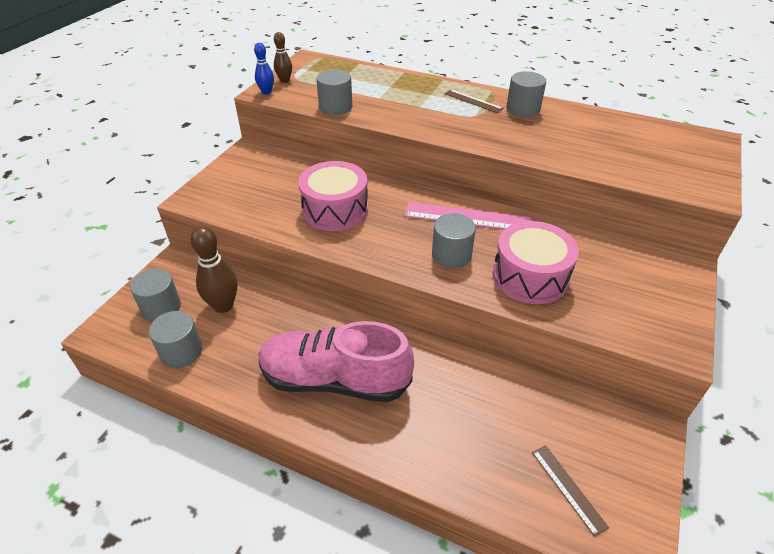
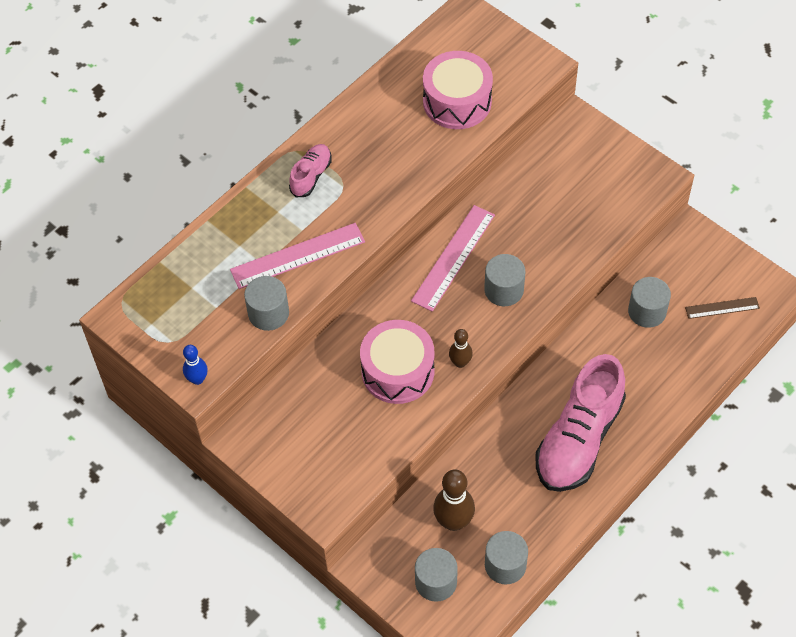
camera: 70 degrees left, 15 degrees up
brown bowling pin [274,32,292,83] -> brown bowling pin moved to [449,329,473,368]
brown ruler [445,89,504,113] -> pink shoe [289,144,332,198]
pink drum [493,221,579,304] -> pink drum moved to [423,51,493,129]
grey cylinder [506,71,546,117] -> grey cylinder moved to [628,277,671,328]
none -> pink ruler [230,223,365,289]

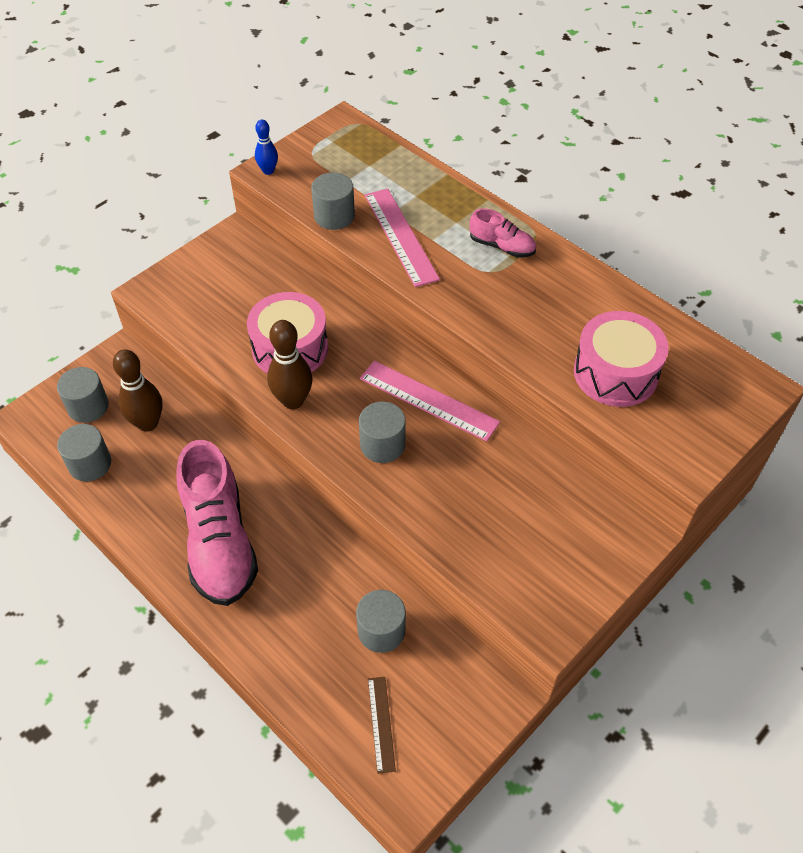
camera: 90 degrees right, 5 degrees down
brown bowling pin [449,329,473,368] -> brown bowling pin [267,320,313,409], size x1.72
pink shoe [535,354,626,492] -> pink shoe turned 135 degrees counterclockwise [176,440,258,606]

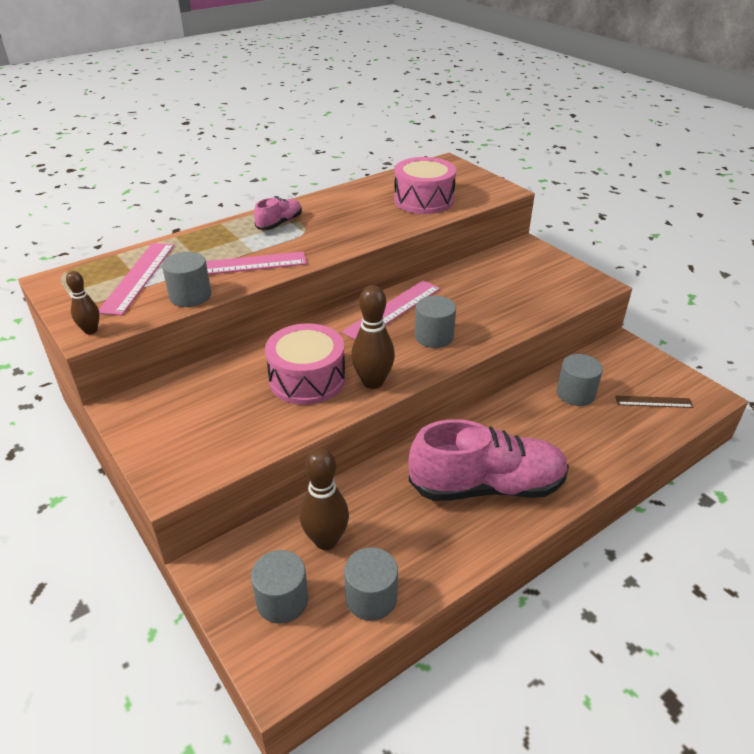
camera: 80 degrees left, 15 degrees down
blue bowling pin [255,120,278,175] -> brown bowling pin [66,271,100,334]
none -> pink ruler [99,243,174,315]

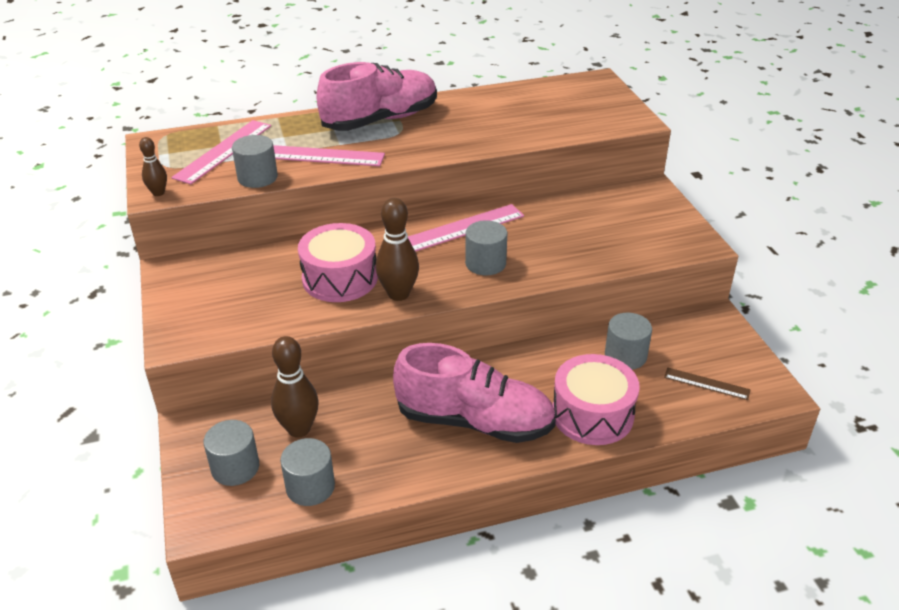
camera: 20 degrees right, 0 degrees up
pink shoe [254,197,302,230] -> pink shoe [316,62,437,131], size x2.10
pink drum [394,157,456,214] -> pink drum moved to [553,354,640,445]

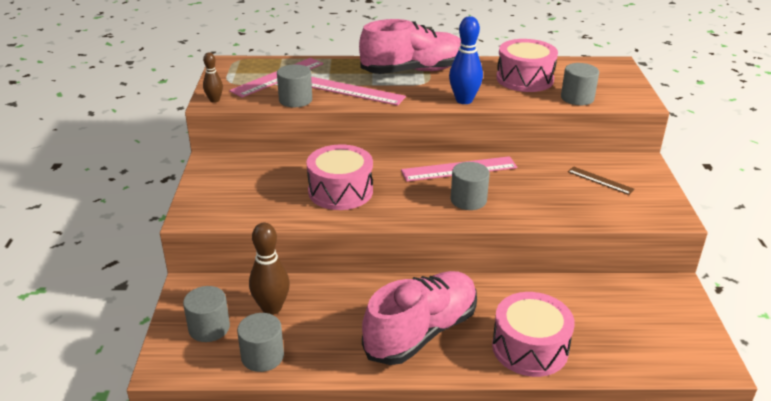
camera: 15 degrees right, 5 degrees down
brown bowling pin [376,198,419,301] -> none
pink shoe [393,343,556,443] -> pink shoe turned 75 degrees counterclockwise [362,271,477,365]
grey cylinder [605,313,652,370] -> grey cylinder moved to [561,63,599,105]
brown ruler [664,368,751,400] -> brown ruler moved to [568,166,635,195]
none -> blue bowling pin [449,16,483,104]
none -> pink drum [496,39,558,92]

